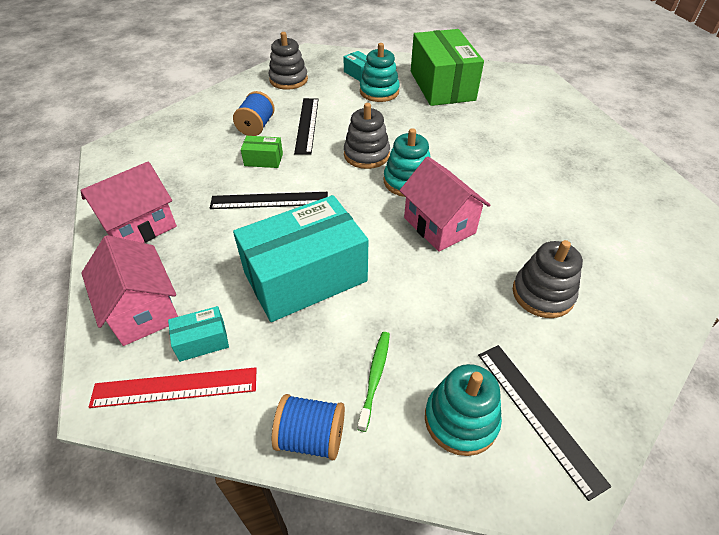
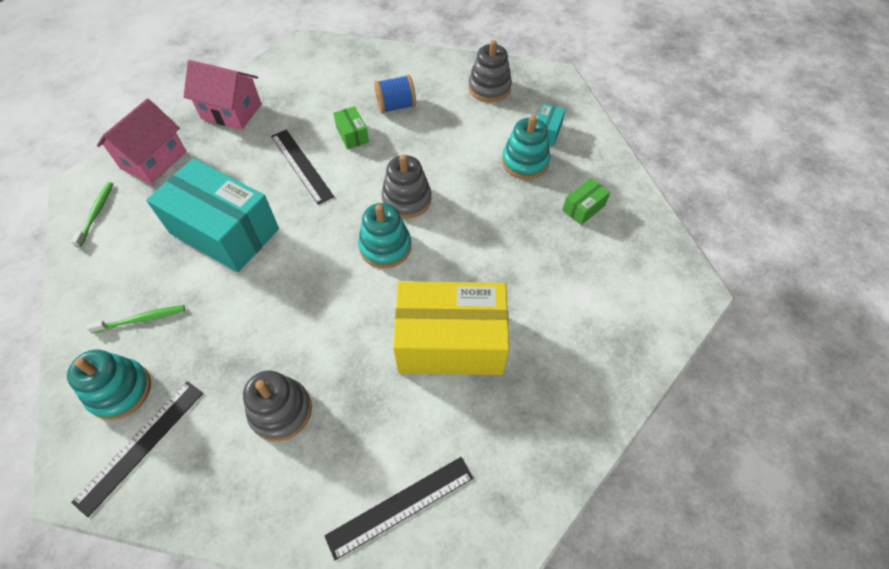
camera: 60 degrees right, 10 degrees up
red ruler [89,367,257,408] -> green toothbrush [71,182,113,247]
turquoise box [168,306,229,362] -> none
blue spool [272,394,345,460] -> none
black ruler [294,98,319,155] -> black ruler moved to [324,457,474,560]
pink house [399,156,490,252] -> none
green box [411,29,484,106] -> green box [562,178,610,225], size x0.42
none -> yellow box [393,281,509,375]

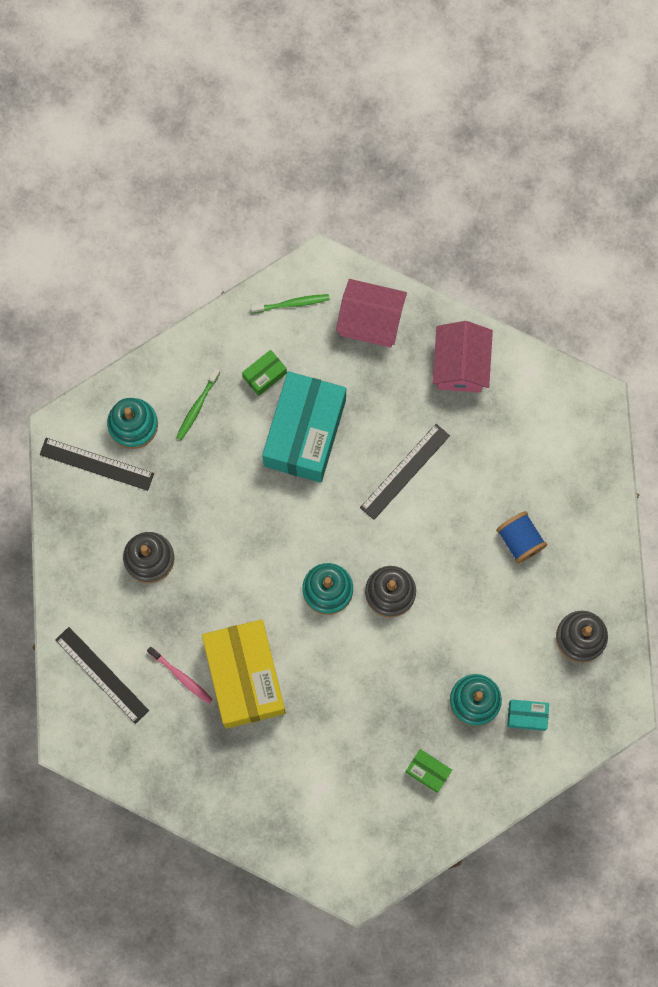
camera: 75 degrees right, 20 degrees up
green toothbrush [86,305,185,333] -> green toothbrush turned 60 degrees clockwise [176,368,220,440]
green box [333,106,369,149] -> green box moved to [242,350,287,396]
none -> pink toothbrush [147,647,213,704]

